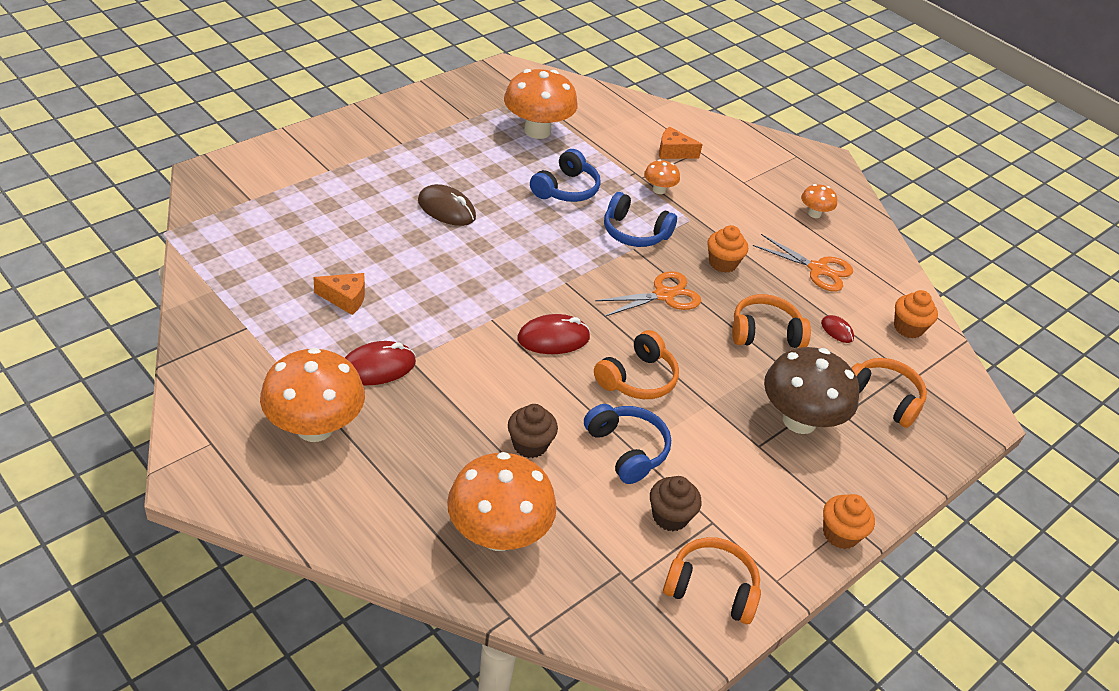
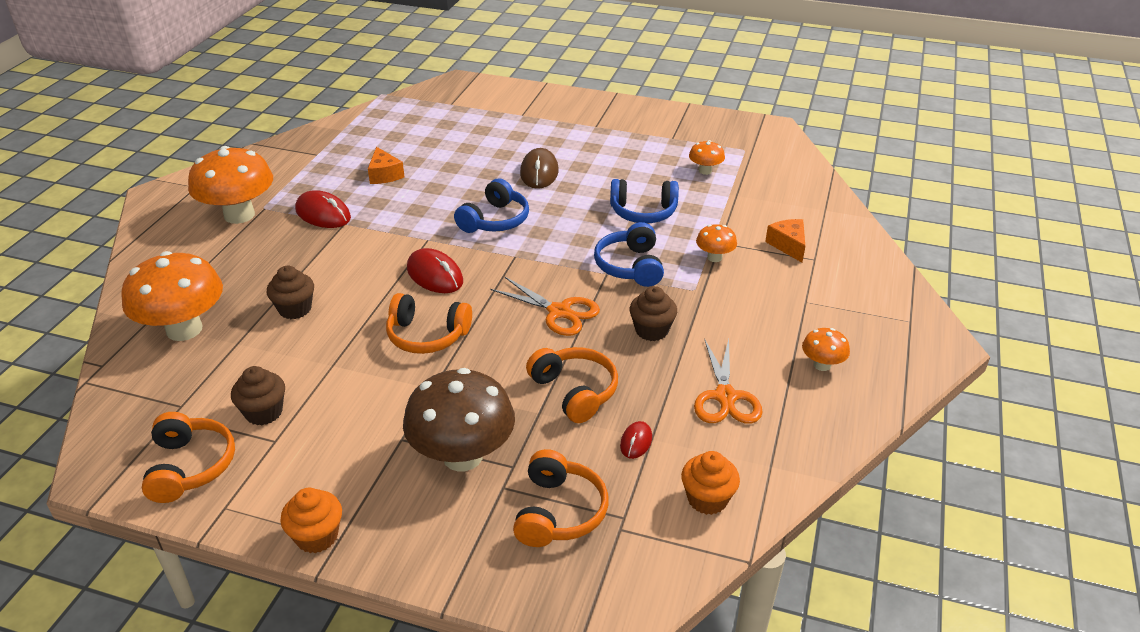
camera: 65 degrees right, 5 degrees down
orange mushroom [504,69,578,139] -> orange mushroom [689,140,725,175], size x0.47
blue headphones [584,404,671,484] -> blue headphones moved to [454,178,529,233]
orange cupcake [707,225,748,273] -> brown cupcake [629,286,677,341]

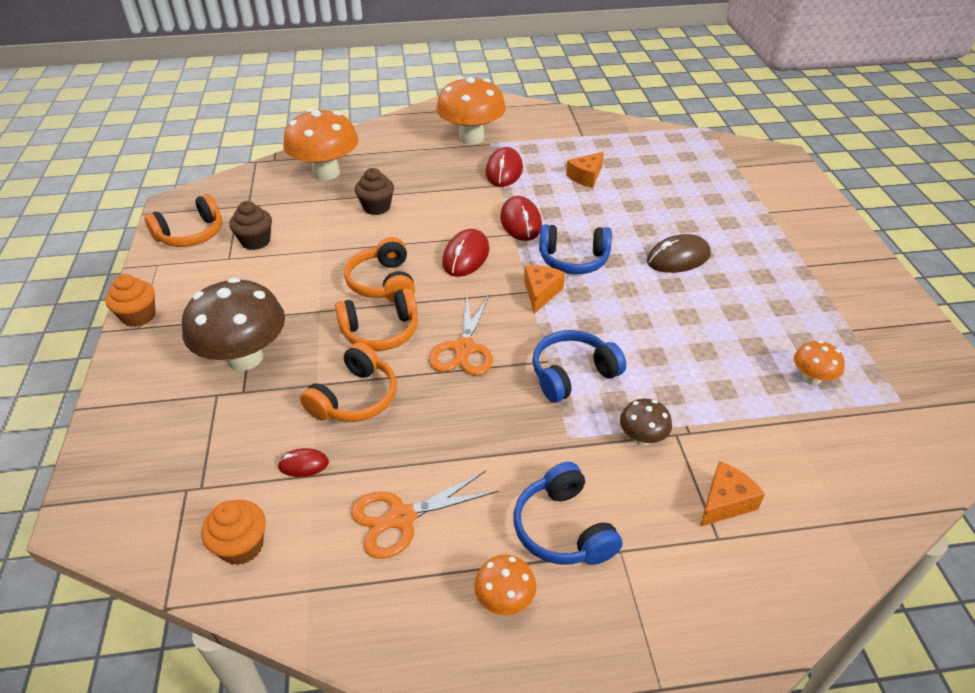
camera: 65 degrees right, 5 degrees up
orange headphones [513,449,608,547] -> orange headphones moved to [335,288,418,351]
blue headphones [610,179,679,223] -> blue headphones moved to [513,462,622,565]
brown cupcake [629,286,677,341] -> none
orange mushroom [696,224,737,262] -> brown mushroom [620,399,672,446]
none -> red mouse [500,196,542,241]
none -> orange cheese [524,265,565,314]

